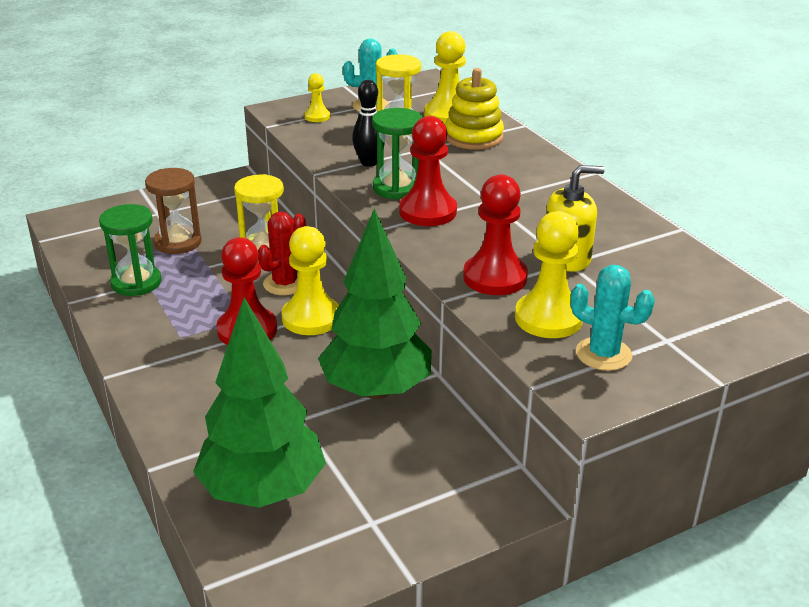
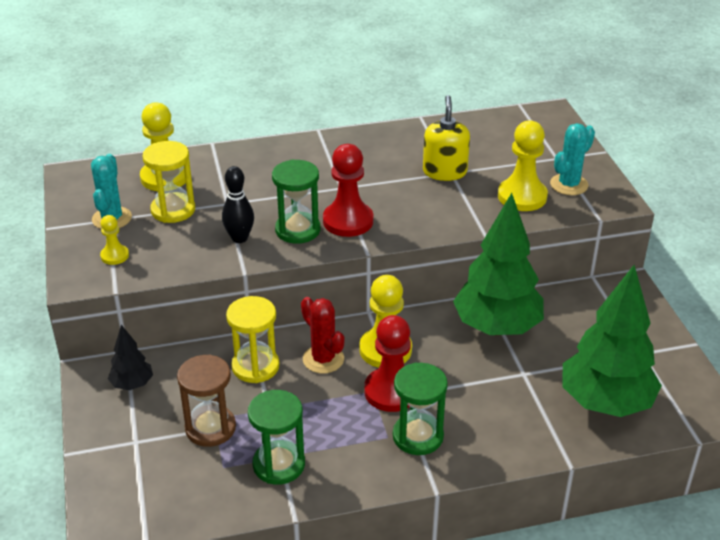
camera: 75 degrees left, 5 degrees up
yellow stacking toy [445,68,504,150] -> none
red pawn [463,174,528,295] -> none
none -> black tree [108,325,153,390]
none -> green hourglass [393,363,448,455]

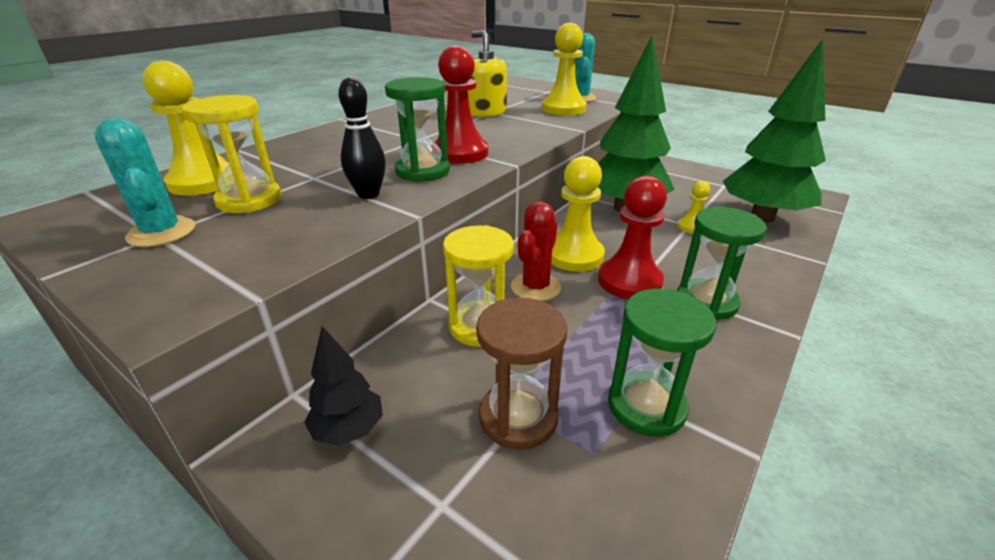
camera: 40 degrees left, 5 degrees down
yellow pawn [100,215,129,265] -> yellow pawn moved to [677,181,710,234]
red cactus [301,297,344,373] -> red cactus turned 75 degrees counterclockwise [511,201,561,301]

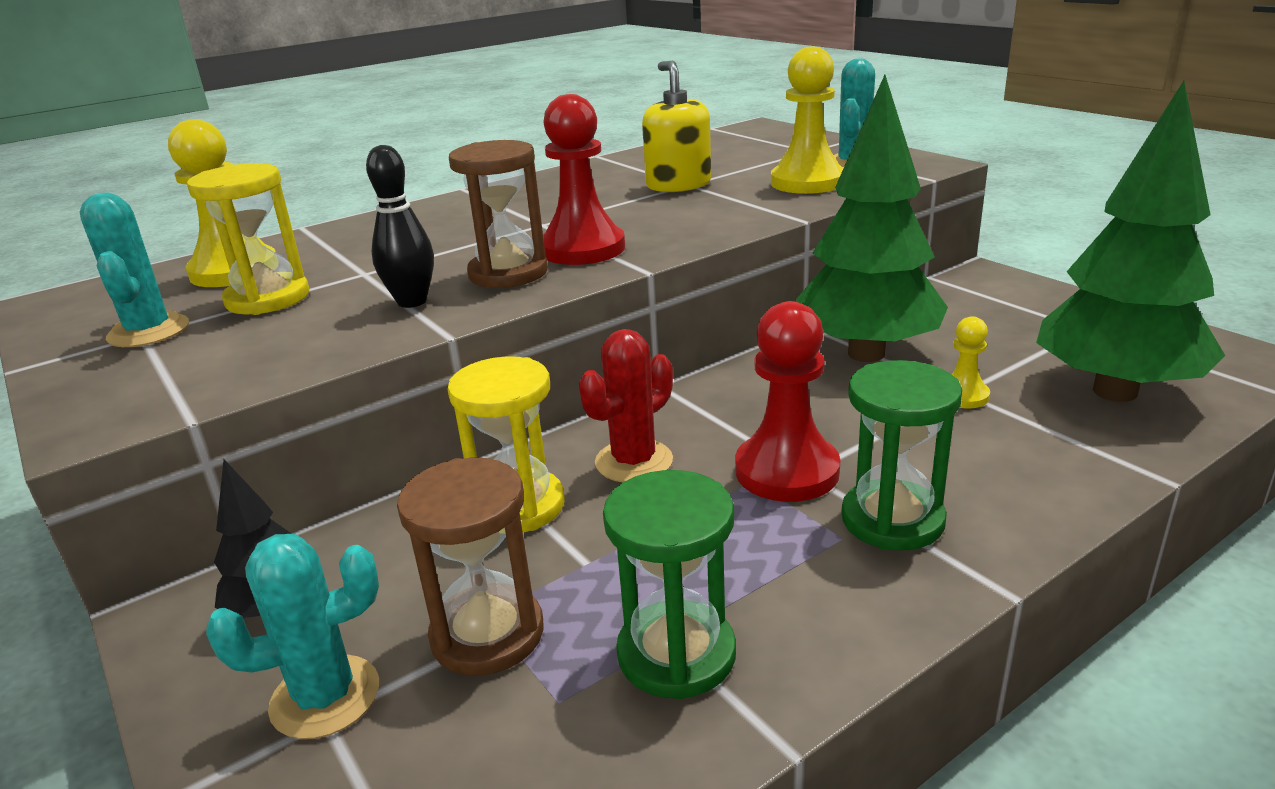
camera: 20 degrees right, 5 degrees down
green hourglass [385,77,450,182] -> brown hourglass [449,140,548,288]
yellow pawn [551,156,605,272] -> none
none -> turquoise cactus [206,533,379,739]

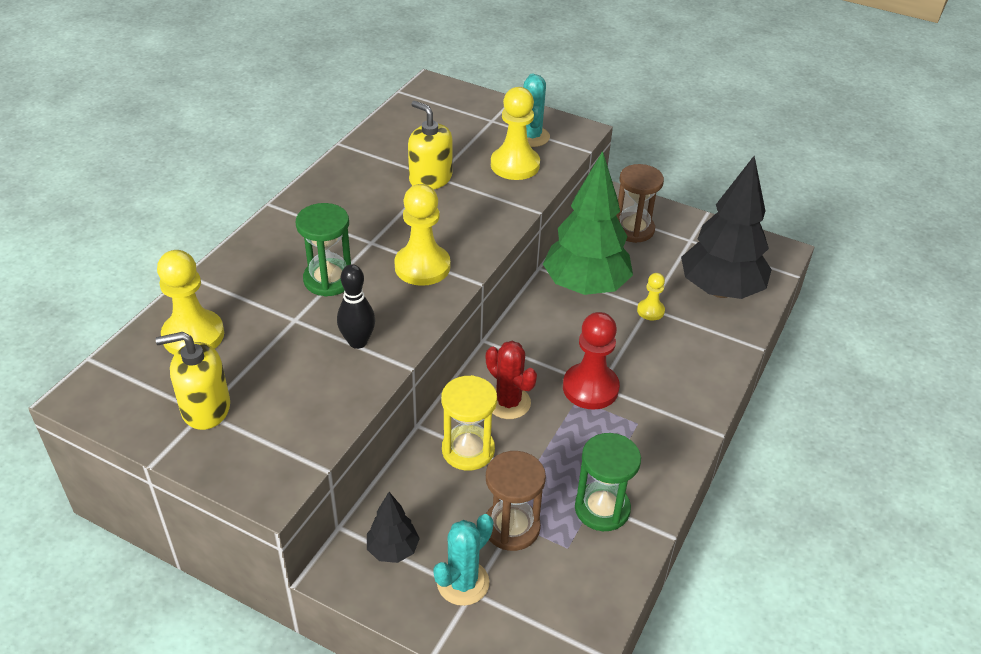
camera: 30 degrees left, 15 degrees up
turquoise cactus [80,193,189,347] -> yellow soap dispenser [155,332,230,430]
yellow hourglass [187,163,309,315] -> none
brown hourglass [449,140,548,288] -> brown hourglass moved to [616,164,664,243]
red pawn [543,94,625,265] -> yellow pawn [394,184,450,286]
red cactus [579,329,673,482] -> red cactus turned 60 degrees counterclockwise [486,341,537,419]
green hourglass [841,360,962,550] -> green hourglass moved to [296,203,351,297]
green tree [1036,81,1226,402] -> black tree [681,155,772,299]

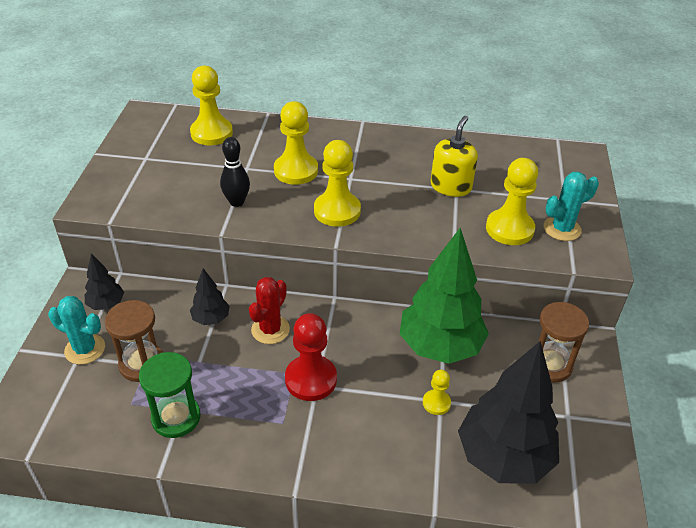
camera: 70 degrees right, 0 degrees up
yellow soap dispenser [155,332,230,430] -> none
green hourglass [296,203,351,297] -> yellow pawn [274,101,318,185]
yellow hourglass [441,375,497,471] -> black tree [190,268,230,325]

